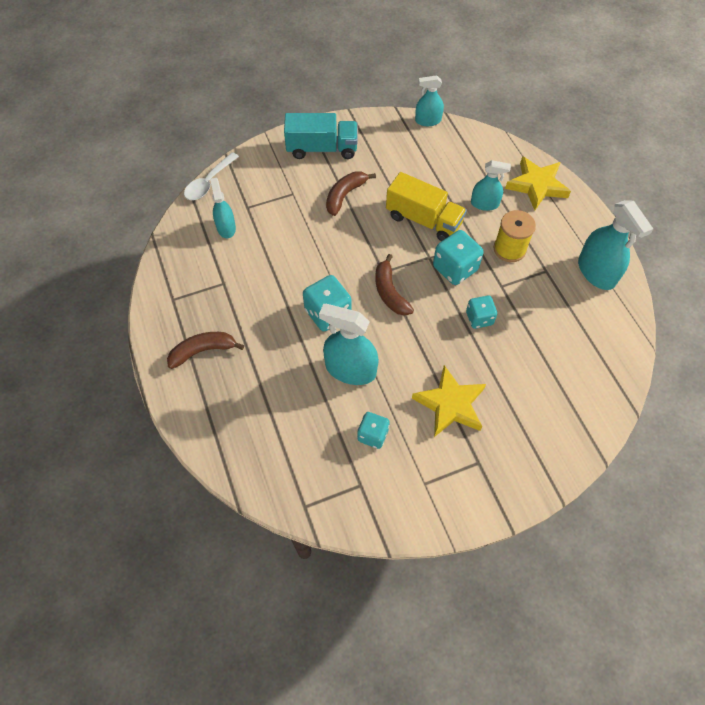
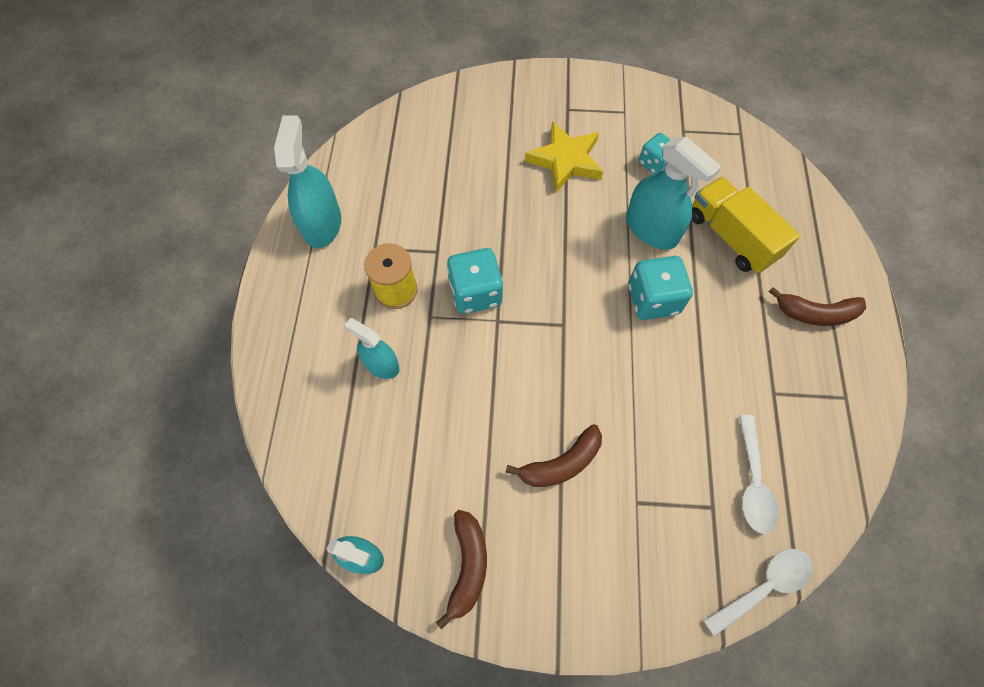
camera: 155 degrees left, 5 degrees up
turquoise spray bottle [210,178,236,238] -> white spoon [739,415,779,534]
turquoise truck [284,113,358,159] -> none
brown banana [375,254,414,316] -> brown banana moved to [436,510,487,630]
yellow truck [386,172,467,241] -> yellow truck moved to [691,177,800,274]
turquoise dice [466,296,497,329] -> none
yellow star [505,156,571,210] -> none

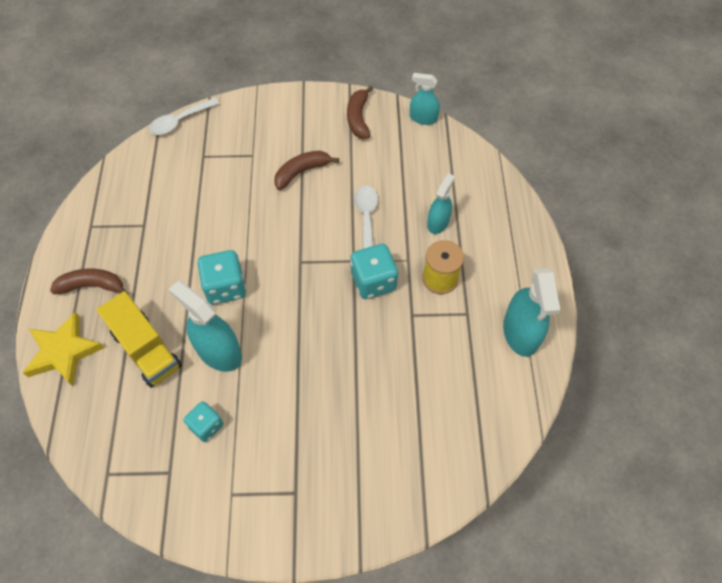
camera: 175 degrees right, 5 degrees down
turquoise spray bottle [344,318,400,379] -> turquoise spray bottle turned 90 degrees counterclockwise [427,173,455,234]
yellow star [525,122,603,193] -> yellow star moved to [23,312,104,386]
white spoon [739,415,779,534] -> white spoon moved to [354,186,378,249]

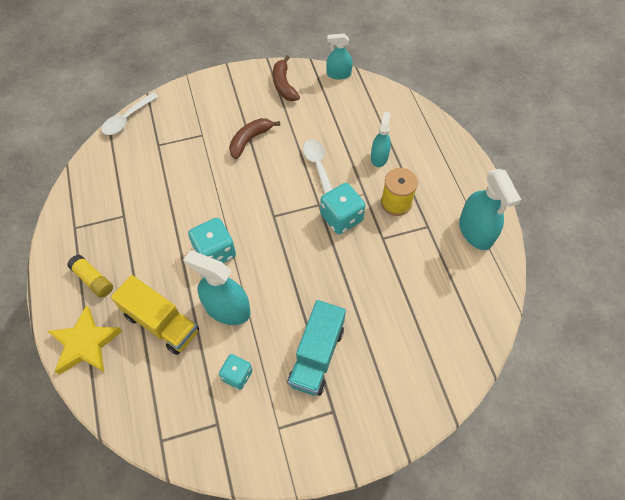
camera: 15 degrees left, 0 degrees up
brown banana [50,268,129,295] -> yellow glue stick [67,255,113,298]
none -> turquoise truck [288,300,346,396]

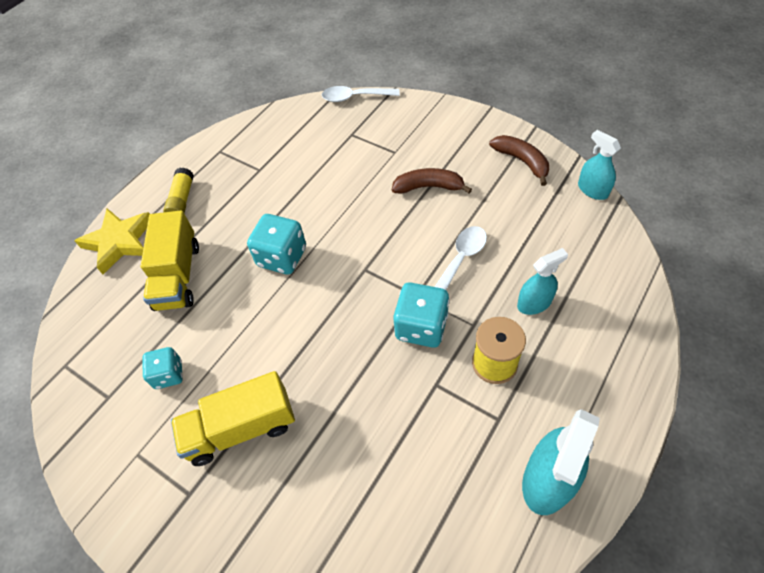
camera: 55 degrees right, 5 degrees down
turquoise spray bottle [183,251,250,325] -> none
brown banana [273,55,300,101] -> brown banana turned 105 degrees clockwise [489,135,549,186]
turquoise truck [288,300,346,396] -> yellow truck [171,371,295,466]

